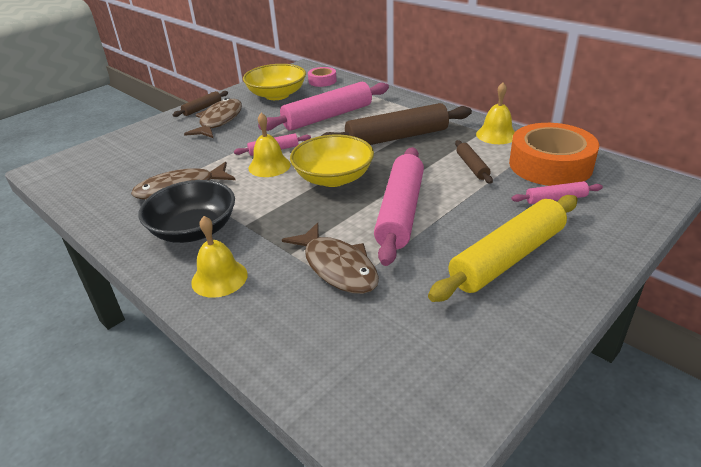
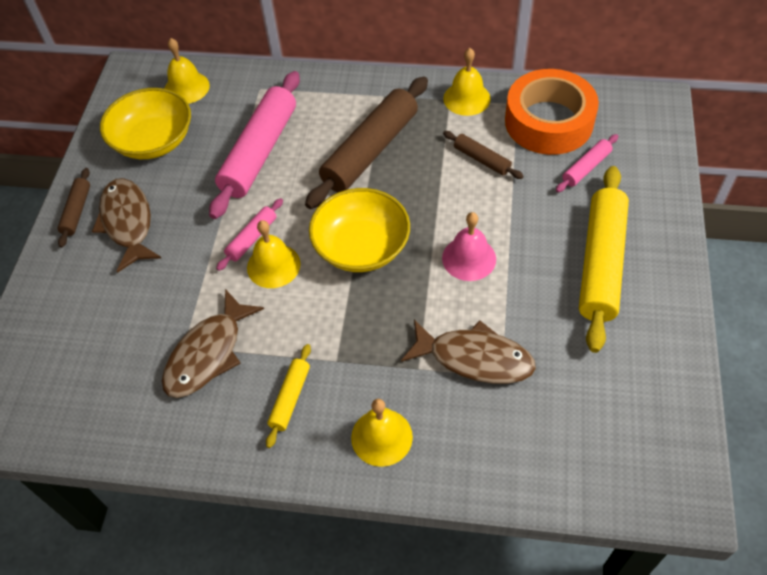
camera: 35 degrees left, 20 degrees up
black bowl [139,180,235,243] -> yellow rolling pin [266,344,311,448]
pink tape [308,67,337,87] -> yellow bell [164,38,210,104]
pink rolling pin [374,147,424,266] -> pink bell [442,212,496,281]

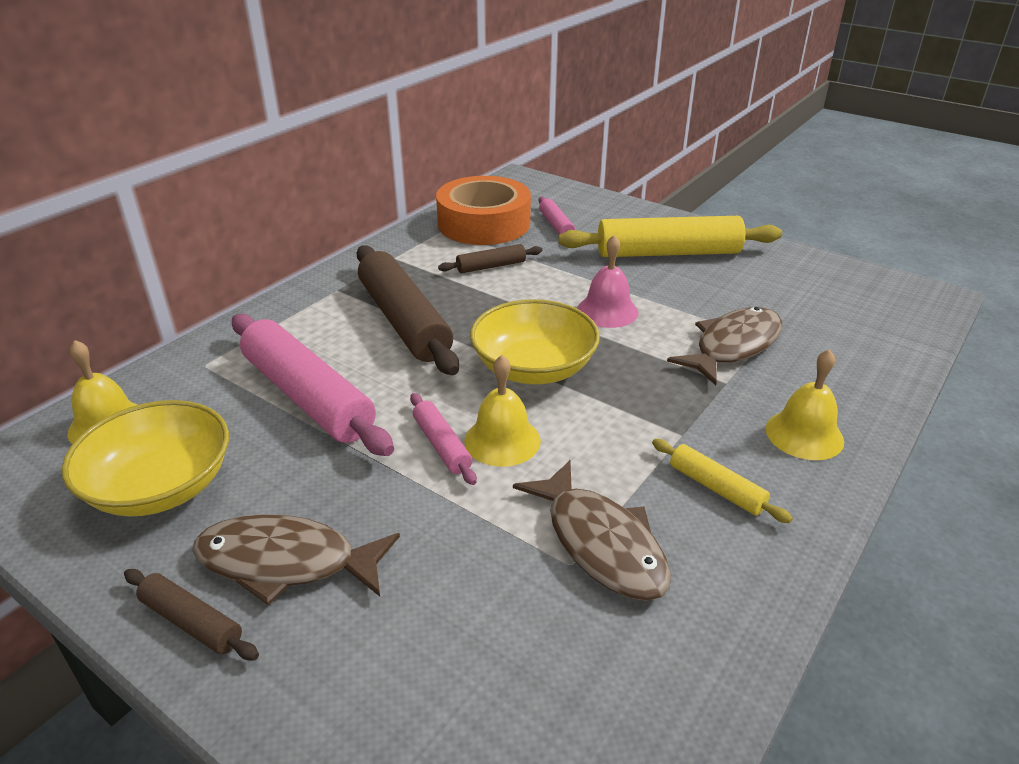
camera: 65 degrees left, 20 degrees down
yellow bell [443,48,491,116] -> none
yellow rolling pin [579,166,629,353] -> yellow rolling pin turned 45 degrees counterclockwise [558,216,782,257]

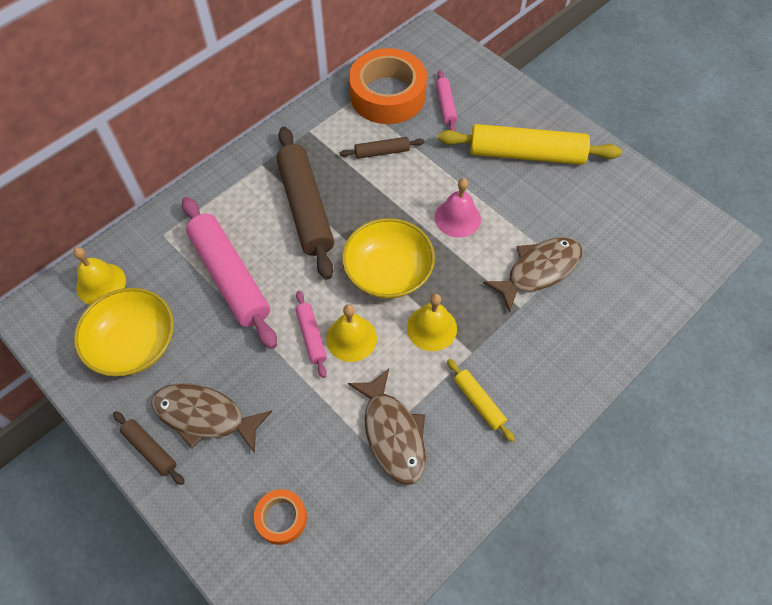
camera: 10 degrees right, 25 degrees up
yellow bell [766,349,844,460] -> yellow bell moved to [407,294,457,351]
none -> orange tape [254,489,307,545]

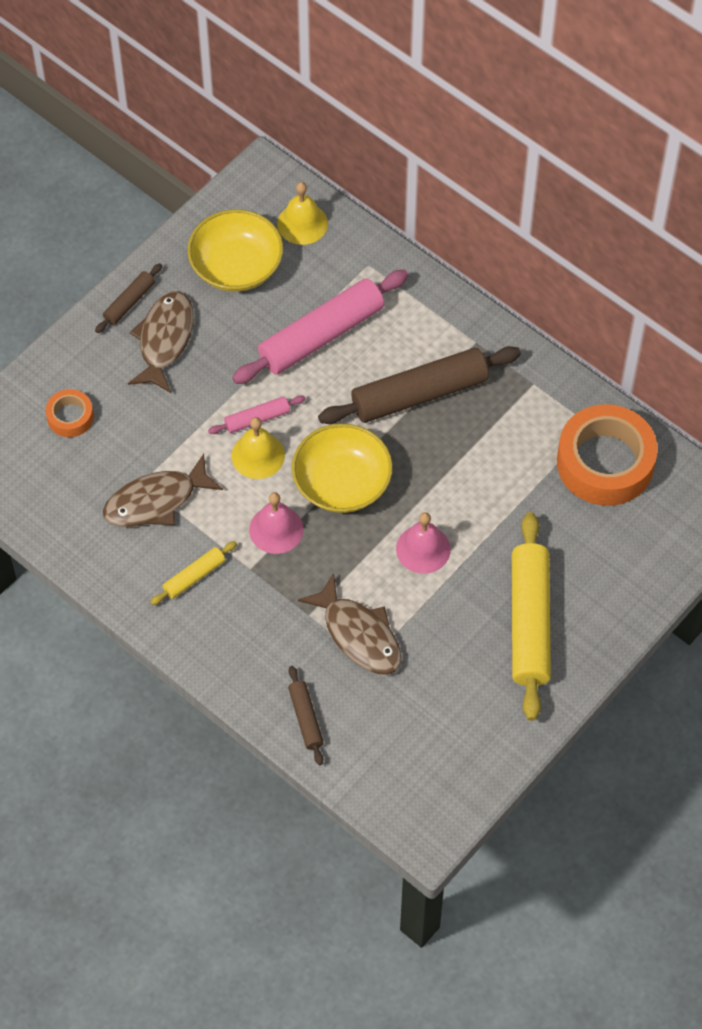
camera: 85 degrees right, 0 degrees up
brown rolling pin [340,137,424,159] -> brown rolling pin moved to [288,666,324,765]
yellow bell [407,294,457,351] -> pink bell [249,492,304,554]
pink rolling pin [436,70,457,131] -> none

